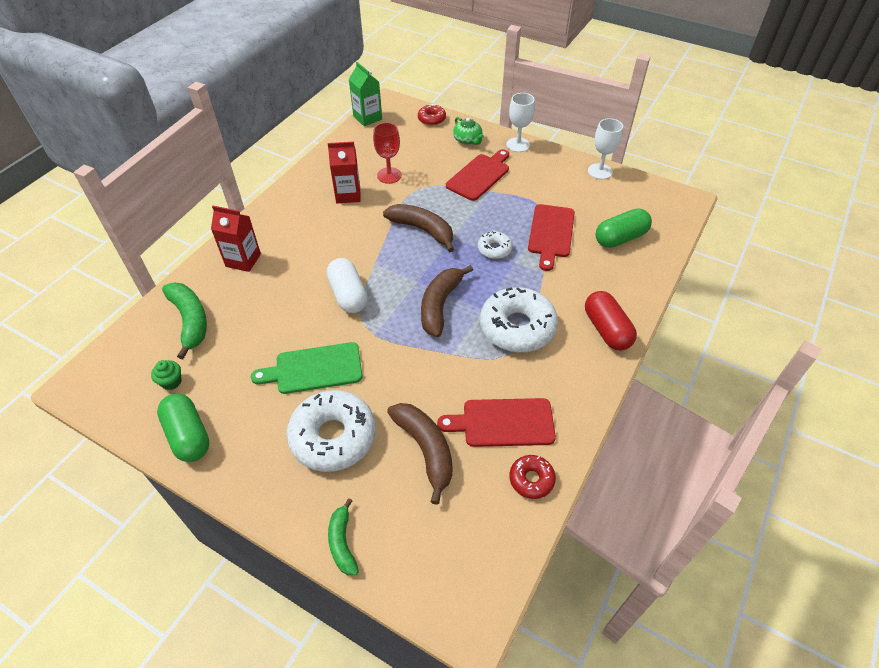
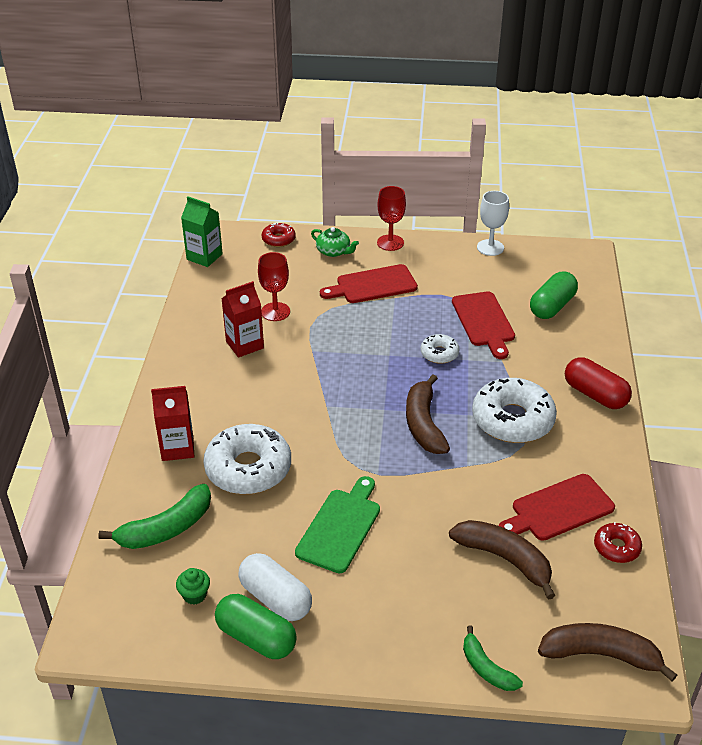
camera: 25 degrees left, 10 degrees down
green banana [162,283,207,359] -> green banana turned 105 degrees clockwise [98,484,211,549]
green cutting board [251,342,363,394] -> green cutting board turned 150 degrees clockwise [295,476,380,573]
white donut [286,390,376,472] -> white donut moved to [203,424,291,495]
white capsule [327,258,368,313] -> white capsule moved to [238,553,312,621]
brown banana [383,204,454,252] -> brown banana moved to [538,623,677,681]
red cutting board [446,149,509,201] -> red cutting board turned 120 degrees counterclockwise [320,264,418,303]
white goblet [506,93,535,152] -> red goblet [377,186,406,251]

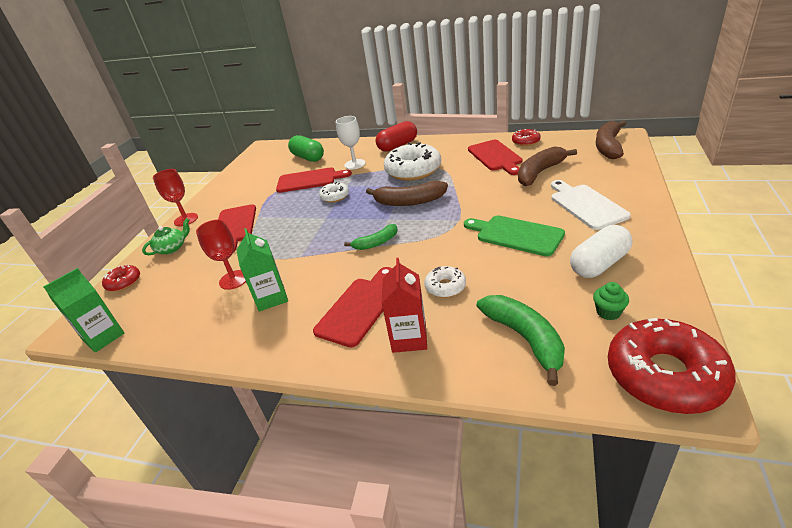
camera: 75 degrees left, 5 degrees down
white donut [203,424,291,495] -> white donut [424,266,466,298], size x0.50
green capsule [215,594,297,659] -> none
red carton [221,281,264,358] -> green carton [236,228,288,312]
green banana [463,625,523,691] -> green banana moved to [344,224,398,250]
white goblet [477,191,509,256] -> white goblet moved to [336,116,366,169]
none -> red cutting board [313,267,392,347]
none -> white cutting board [551,180,631,230]
none -> red donut [608,318,736,414]

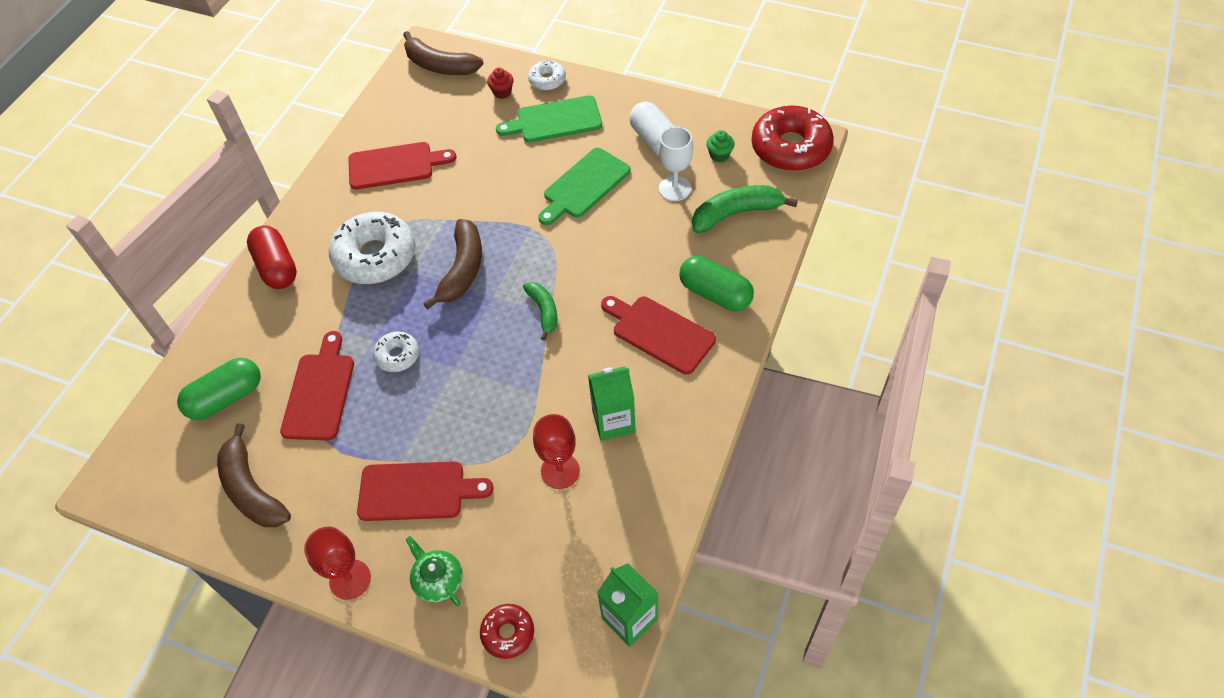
camera: 85 degrees left, 20 degrees up
white goblet [336,116,366,169] -> white goblet moved to [658,126,693,201]
red carton [382,258,427,353] -> green capsule [679,256,754,311]
white donut [424,266,466,298] -> white donut moved to [528,60,566,91]
red donut [512,129,541,146] -> none
brown banana [518,146,577,186] -> brown banana moved to [217,423,291,527]
white cutting board [551,180,631,230] -> green cutting board [496,95,602,142]
none -> red cupcake [487,67,514,99]

